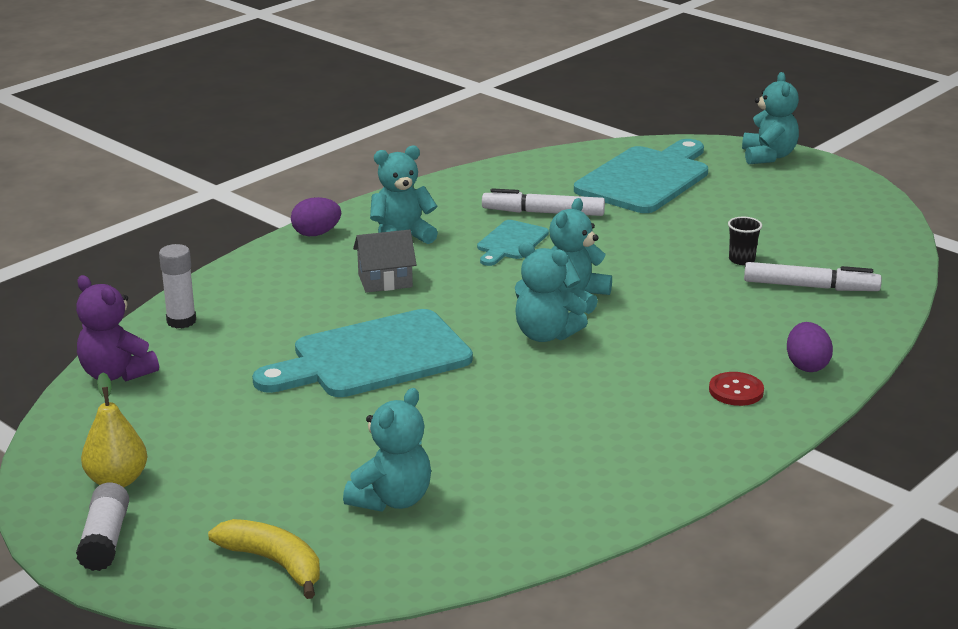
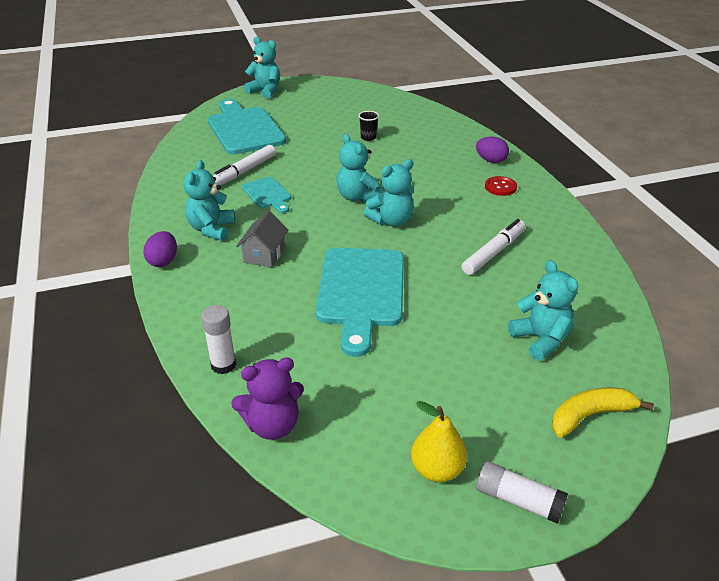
camera: 60 degrees left, 10 degrees up
white marker [744,262,882,291] -> white marker moved to [462,219,526,275]

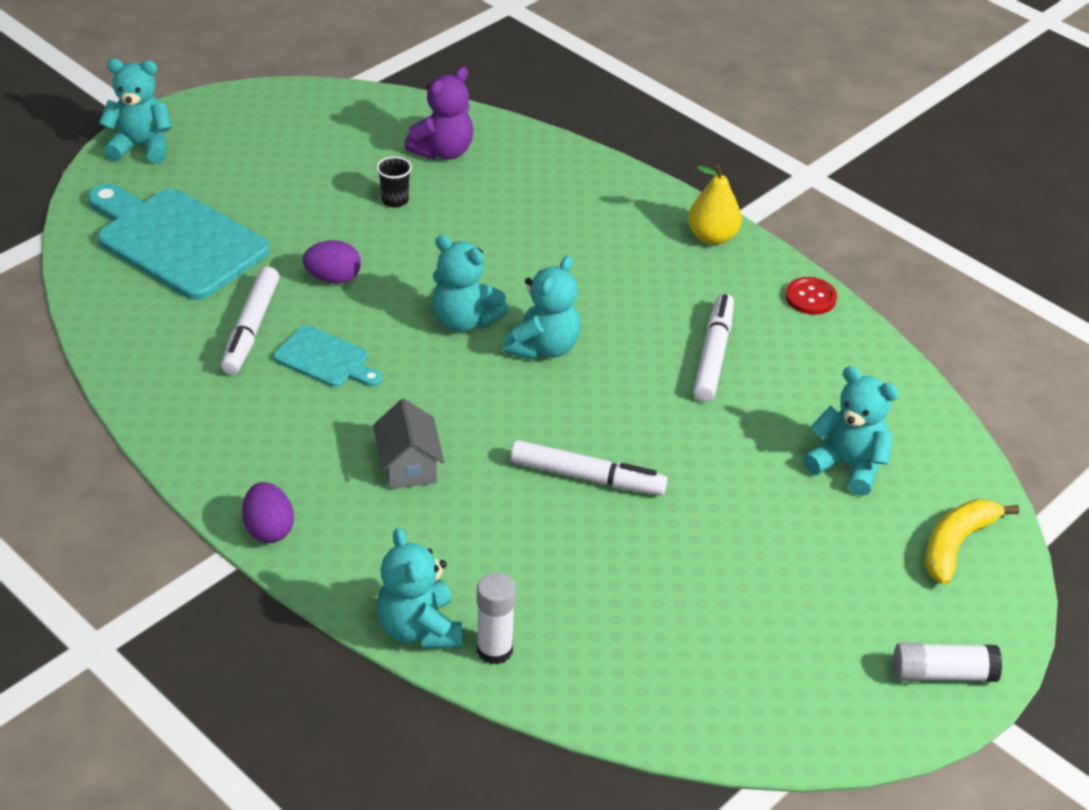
camera: 30 degrees left, 5 degrees up
turquoise teddy bear [184,160,235,241] -> turquoise teddy bear moved to [377,528,462,649]
purple teddy bear [231,357,304,440] -> purple teddy bear moved to [404,67,473,160]
turquoise cutting board [315,248,404,357] -> white marker [511,440,667,495]
yellow pear [411,401,467,482] -> yellow pear moved to [688,164,742,245]
purple egg [476,137,509,163] -> purple egg moved to [303,240,361,284]
red button [485,176,517,196] -> red button moved to [785,277,837,315]

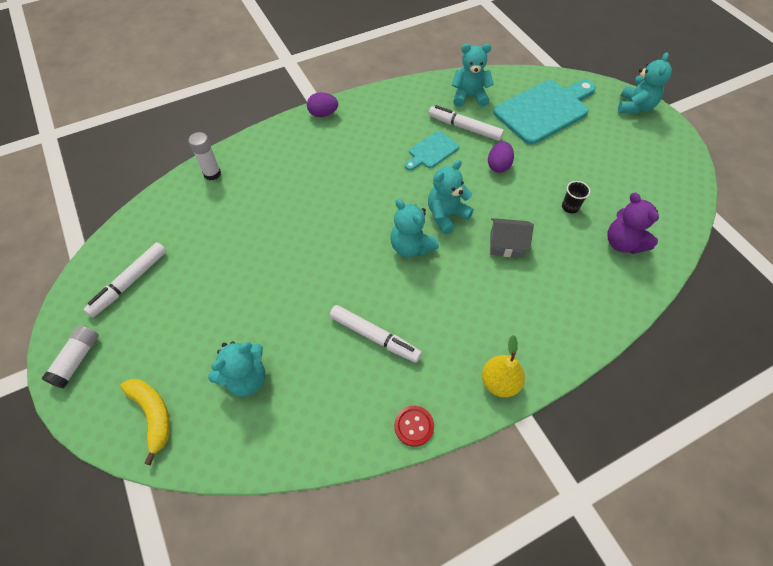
camera: 110 degrees right, 15 degrees up
grey house [373,399,444,489] -> grey house moved to [490,218,534,258]
turquoise teddy bear [377,528,462,649] -> turquoise teddy bear moved to [452,44,494,107]
white marker [511,440,667,495] -> white marker moved to [84,242,166,317]

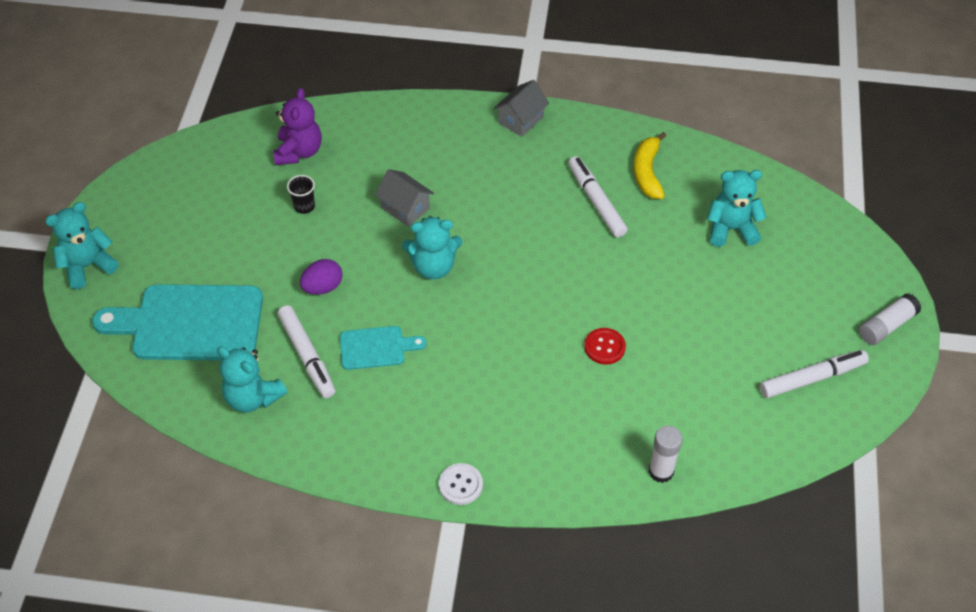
camera: 145 degrees left, 5 degrees down
yellow banana [120,379,170,465] -> yellow banana moved to [634,132,666,199]
purple egg [307,92,338,117] -> white button [439,463,483,505]
turquoise teddy bear [390,199,439,257] -> none
red button [394,406,434,447] -> red button moved to [584,328,626,365]
yellow pear [482,335,525,397] -> grey house [494,80,549,137]

